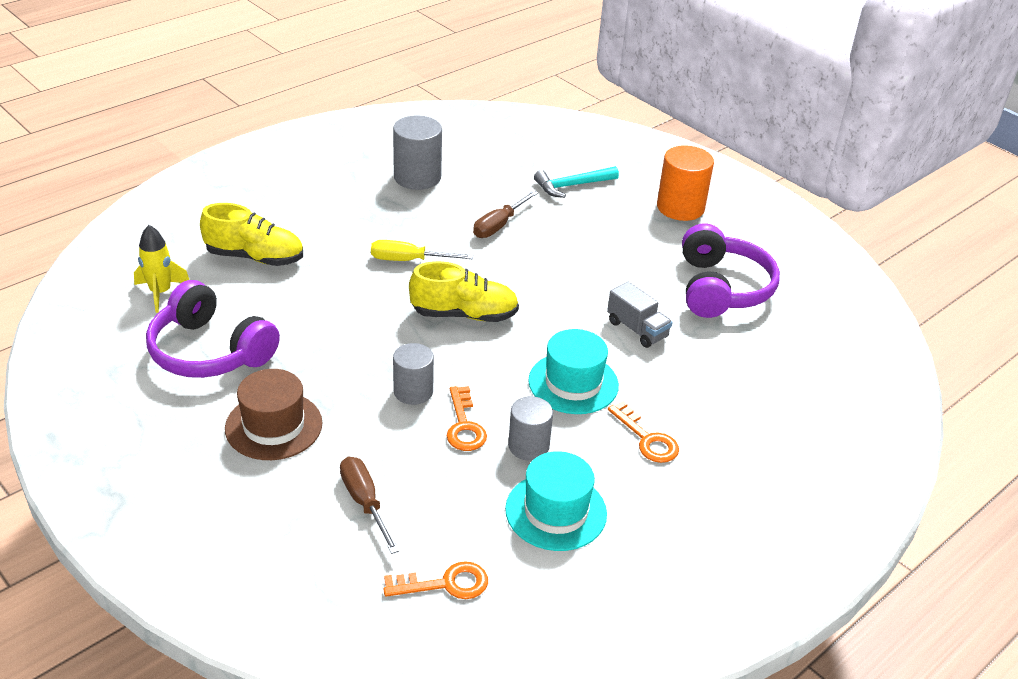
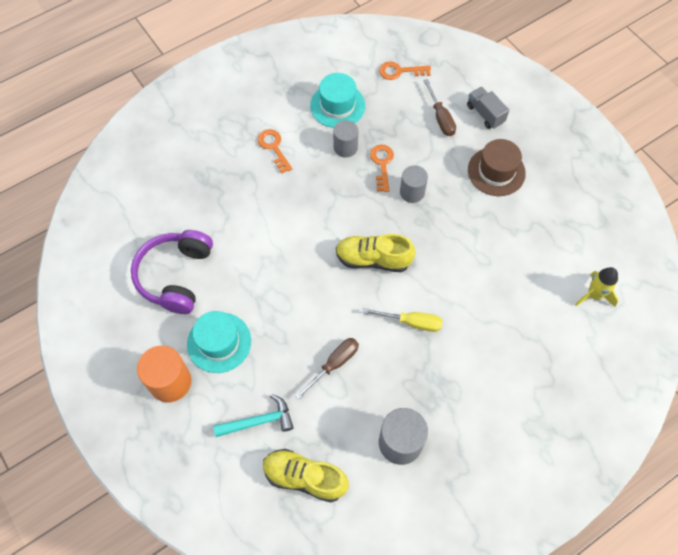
camera: 170 degrees left, 25 degrees up
purple headphones [146,280,280,378] -> none
yellow shoe [200,203,303,266] -> yellow shoe moved to [263,449,349,503]
turquoise hat [529,329,619,414] -> turquoise hat moved to [187,311,251,373]
grey truck [607,282,673,348] -> grey truck moved to [467,87,509,129]

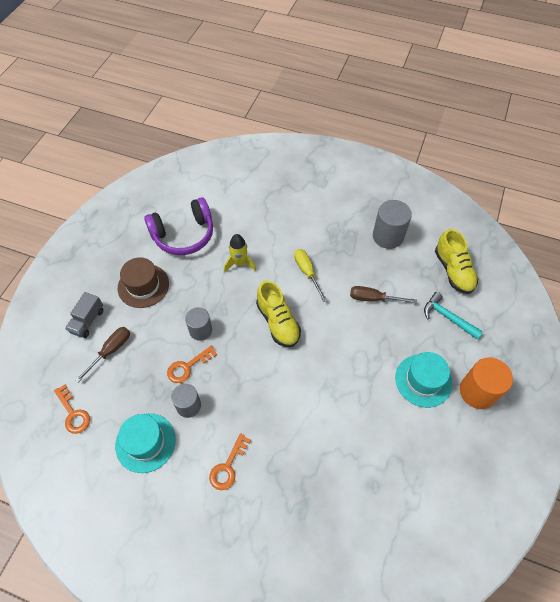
camera: 125 degrees left, 5 degrees down
purple headphones [131,230,213,314] -> purple headphones moved to [144,197,213,255]
yellow rocket [575,267,618,307] -> yellow rocket moved to [224,234,256,273]

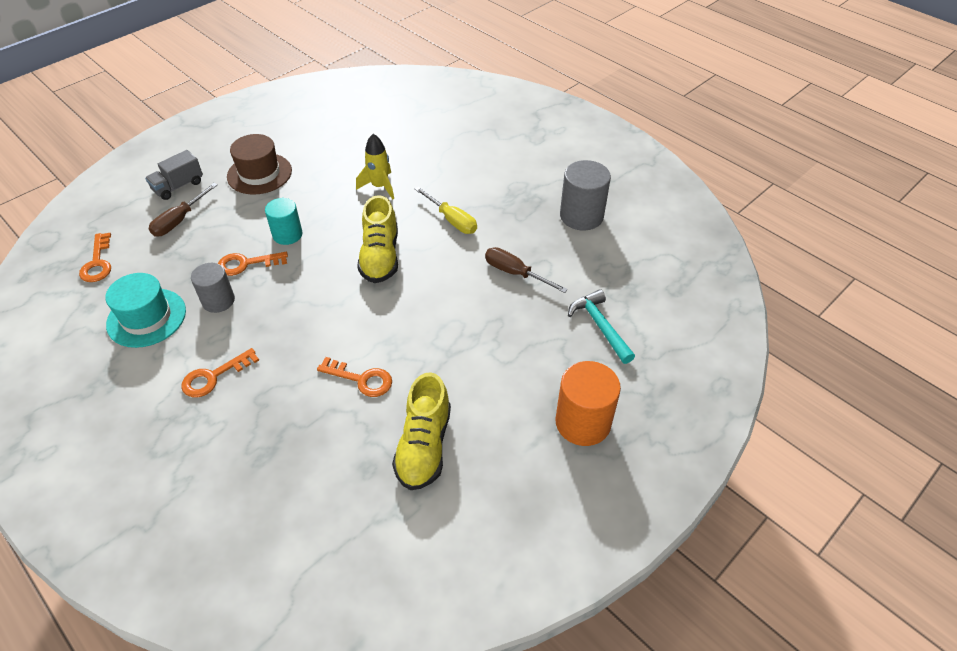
camera: 25 degrees right, 10 degrees down
brown screwdriver [75,327,130,382] -> brown screwdriver turned 150 degrees clockwise [149,183,218,237]
purple headphones [144,197,213,255] -> none
grey cylinder [185,307,212,341] -> turquoise cylinder [265,198,303,245]
yellow screwdriver [294,249,327,302] -> yellow screwdriver turned 135 degrees clockwise [415,187,477,234]
turquoise hat [395,352,452,408] -> none
yellow shoe [435,229,478,294] -> yellow shoe moved to [392,372,451,490]
none -> orange key [317,357,392,397]

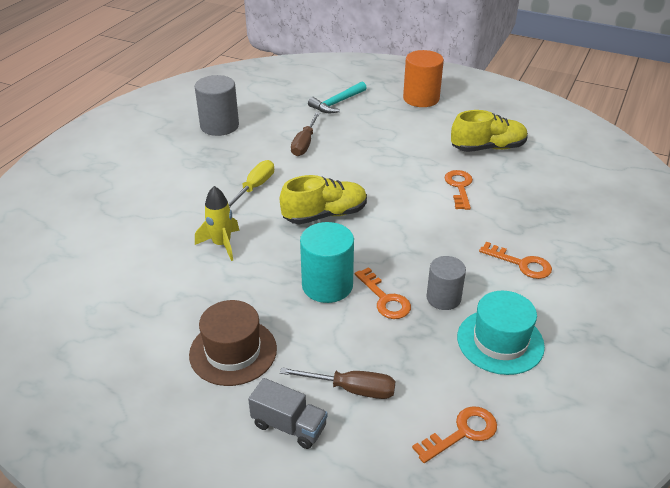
camera: 110 degrees left, 10 degrees down
turquoise cylinder [265,198,303,245] -> turquoise cylinder [300,222,354,303], size x1.51

